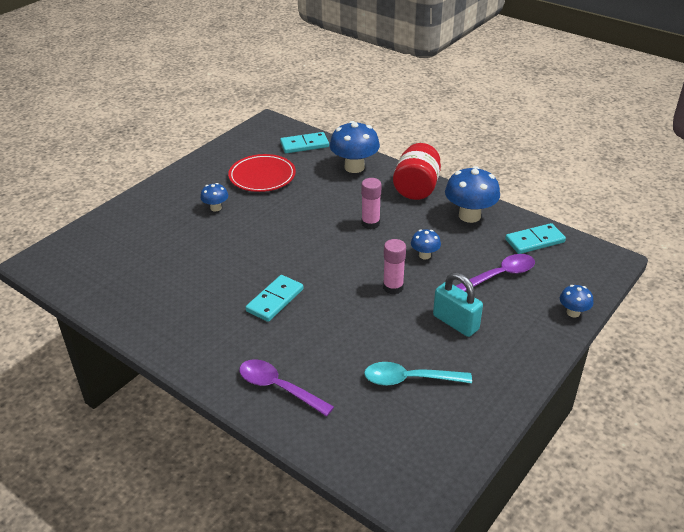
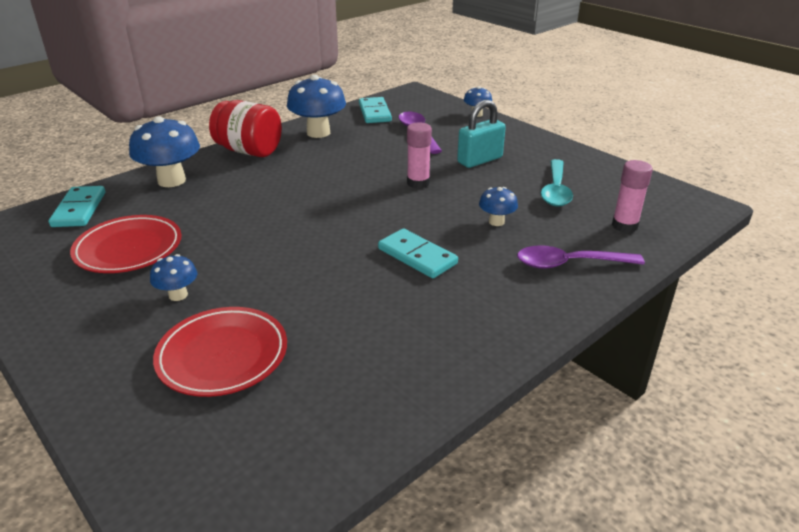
camera: 80 degrees left, 5 degrees down
purple spoon [239,359,334,416] -> purple spoon turned 45 degrees clockwise [517,245,645,269]
pink glue stick [361,178,382,229] -> pink glue stick moved to [612,160,653,233]
blue mushroom [411,229,441,260] -> blue mushroom moved to [479,187,518,226]
none -> red plate [153,307,287,397]

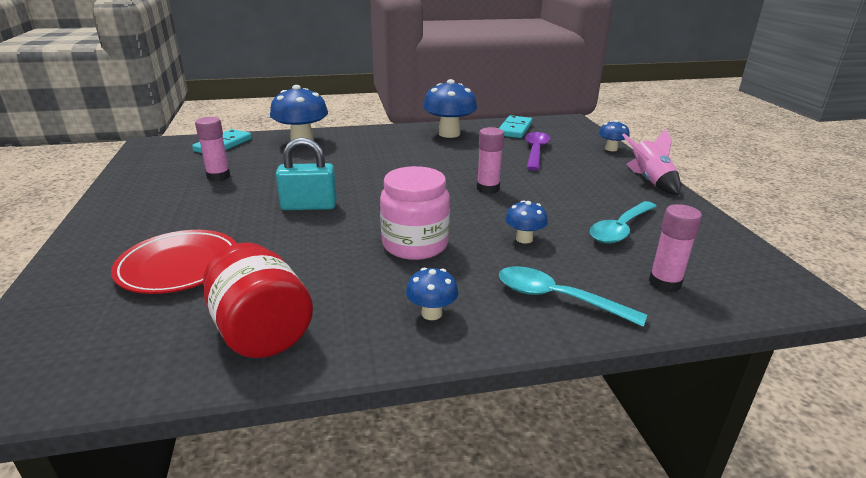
camera: 30 degrees right, 5 degrees down
red plate [70,215,181,273] -> pink glue stick [195,117,230,181]
blue mushroom [150,254,197,301] -> blue mushroom moved to [406,268,458,320]
red jar [209,100,282,157] -> red jar moved to [203,243,313,358]
turquoise domino [378,228,458,278] -> pink jar [380,166,450,260]
turquoise padlock [457,100,506,168] -> turquoise padlock moved to [276,137,337,210]
purple spoon [517,245,645,269] -> turquoise spoon [499,266,647,327]
none -> pink rocket [622,128,681,195]

